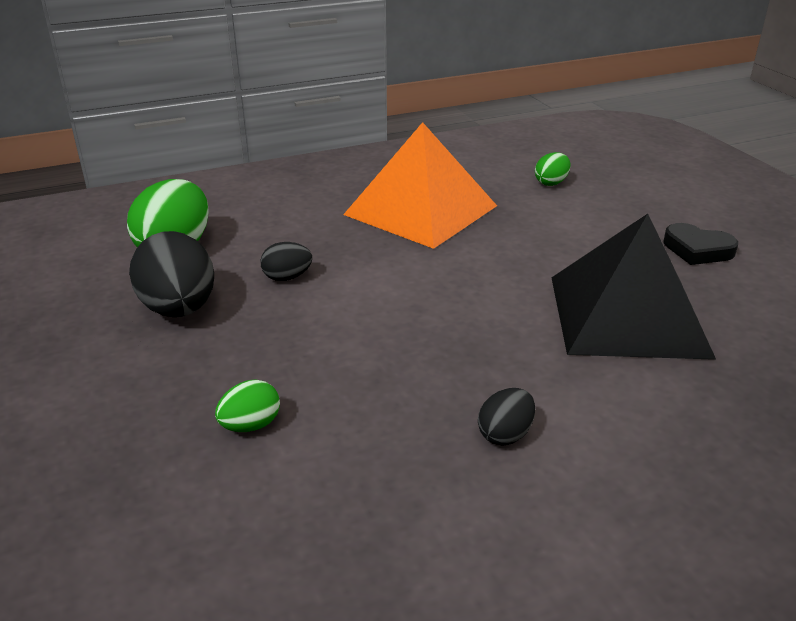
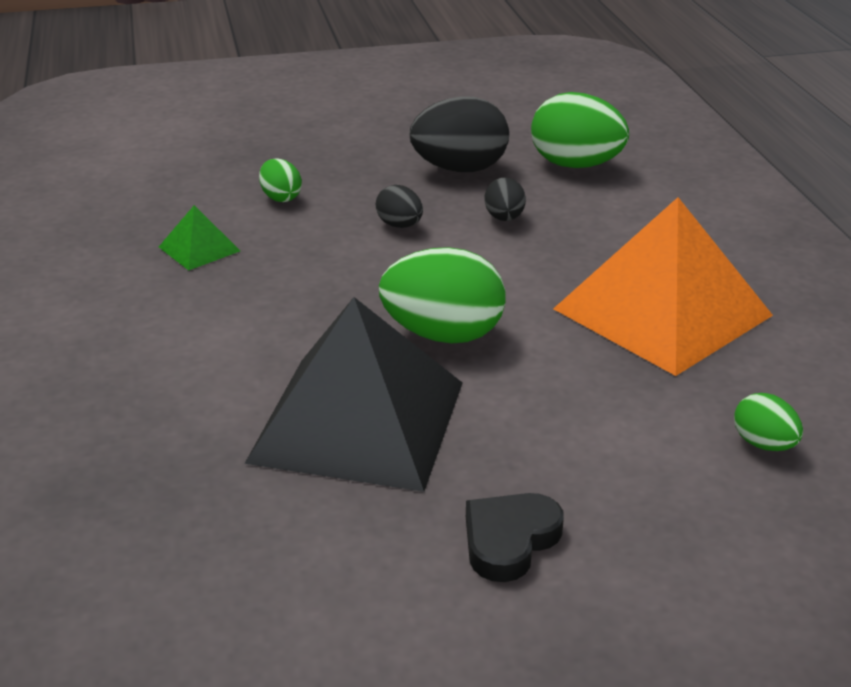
camera: 100 degrees right, 0 degrees up
black egg [478,388,535,446] -> black egg moved to [376,185,423,228]
none -> green pyramid [159,205,240,270]
none -> green egg [379,247,505,343]

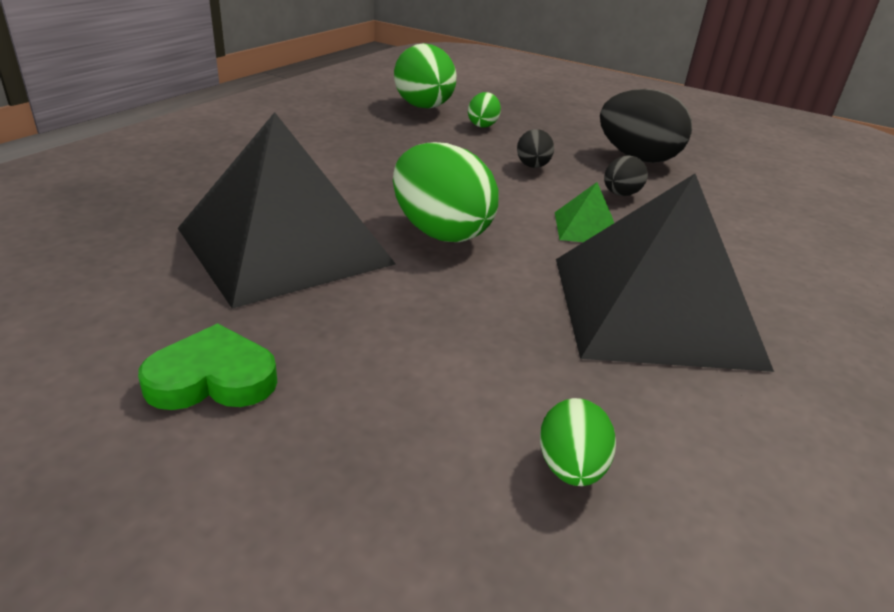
camera: 40 degrees right, 0 degrees up
green pyramid [159,205,240,270] -> green pyramid moved to [555,182,614,242]
black heart [466,493,564,582] -> green heart [138,324,277,410]
green egg [531,92,629,168] -> green egg moved to [394,43,457,108]
orange pyramid [553,197,773,376] -> black pyramid [556,174,774,372]

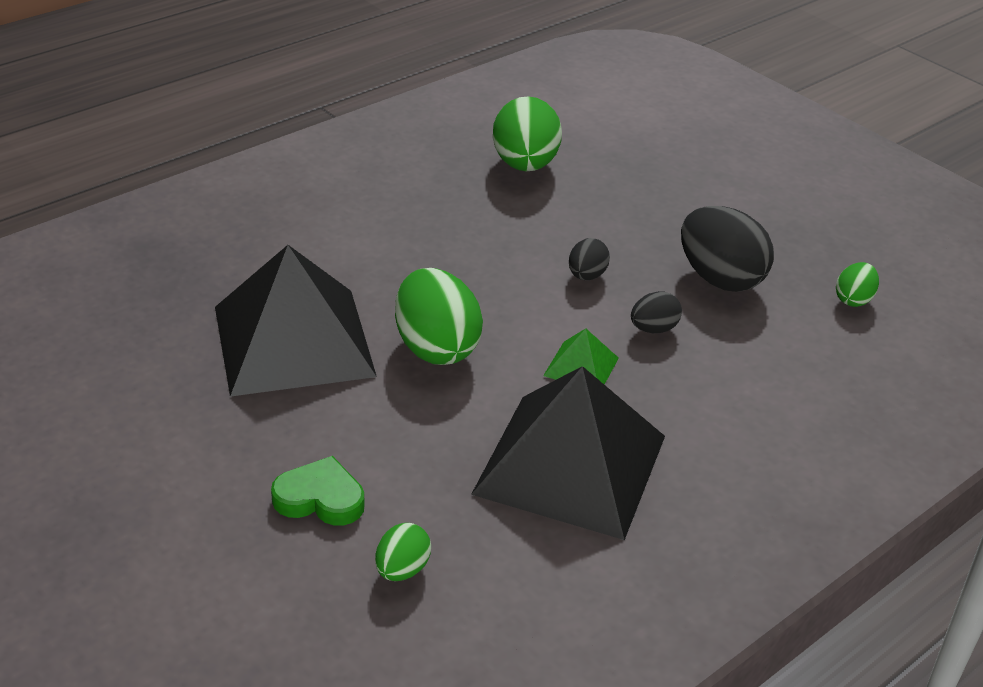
camera: 20 degrees right, 5 degrees up
green heart [138,324,277,410] -> green heart moved to [271,456,365,526]
green egg [468,92,501,128] -> green egg moved to [836,262,879,307]

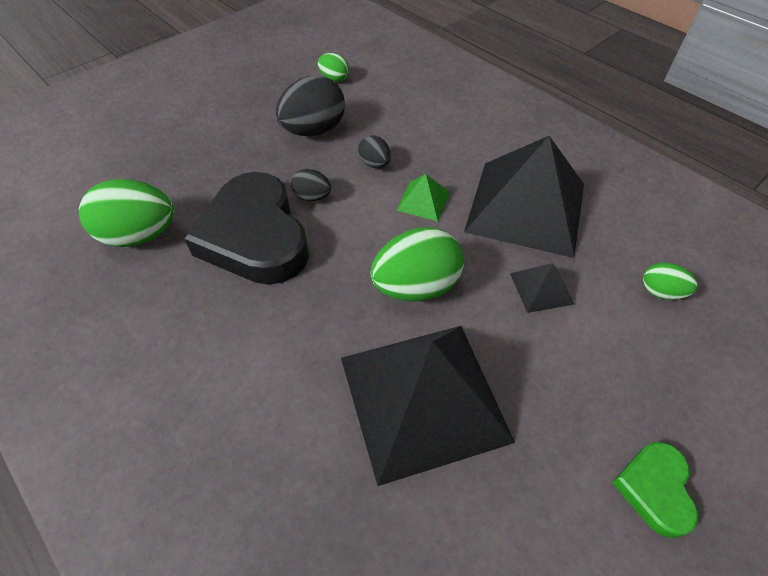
camera: 90 degrees left, 15 degrees up
green heart [271,456,365,526] -> green heart moved to [612,442,698,538]
none -> black heart [184,172,309,285]
none -> black pyramid [510,263,574,313]

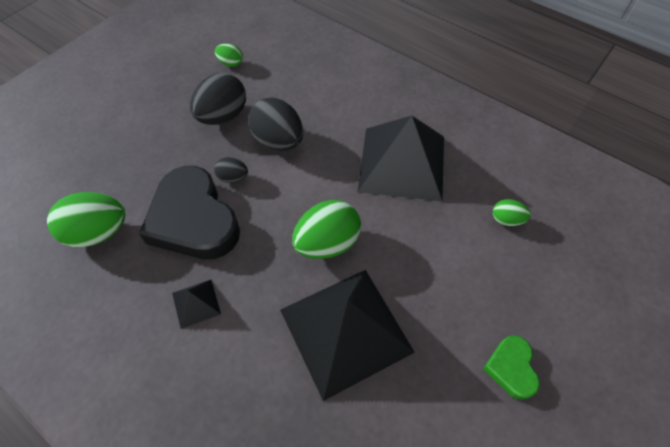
camera: 10 degrees left, 5 degrees up
black egg [358,135,391,168] -> black egg [248,98,303,151], size x1.95
green pyramid [396,174,450,221] -> none
black pyramid [510,263,574,313] -> black pyramid moved to [172,280,221,329]

